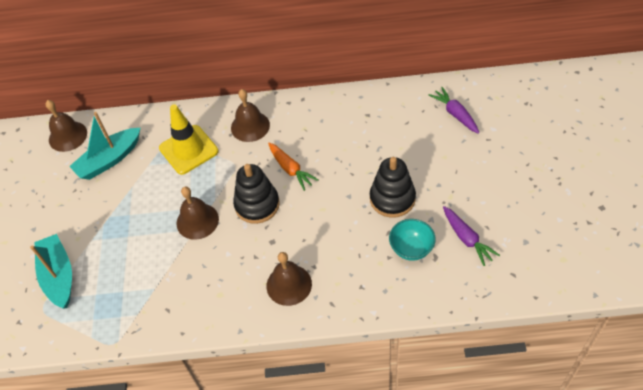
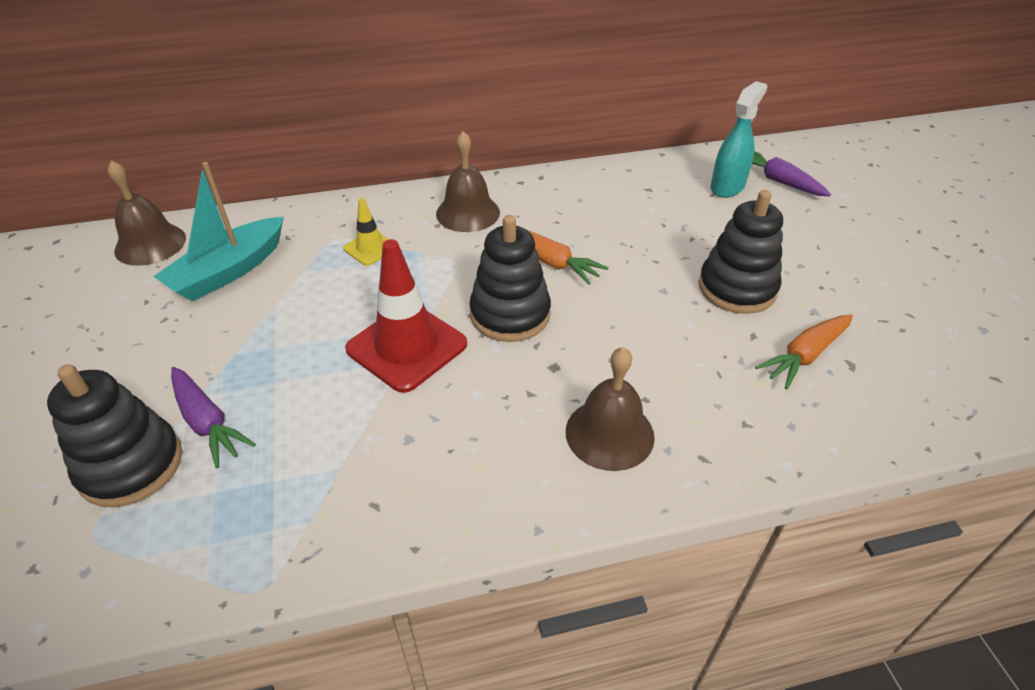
camera: 15 degrees left, 10 degrees down
turquoise boat [30,234,72,309] -> black stacking toy [47,364,182,507]
yellow traffic cone [159,104,218,175] -> yellow traffic cone [343,198,389,266], size x0.52
brown bell [177,186,219,240] -> red traffic cone [345,239,467,393]
turquoise bowl [389,219,436,261] -> orange carrot [755,315,853,389]
purple carrot [443,206,500,266] -> purple carrot moved to [171,367,256,468]
none -> turquoise spray bottle [711,81,767,198]

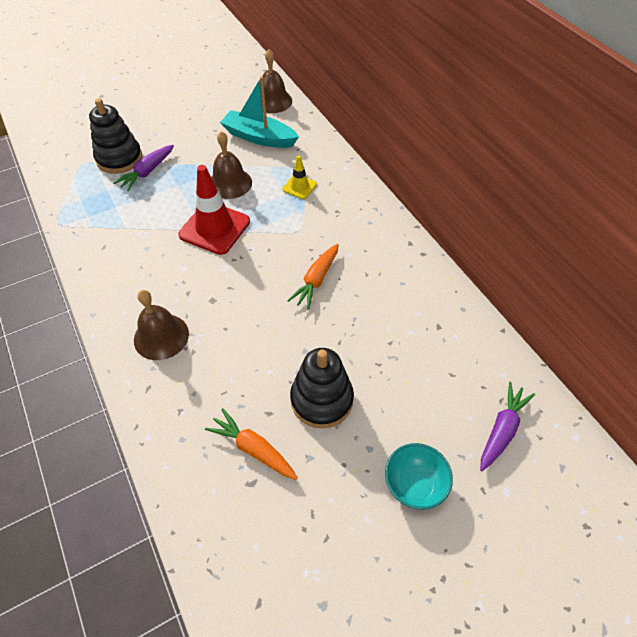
camera: 75 degrees right, 10 degrees up
brown bell [436,131,500,232] -> brown bell moved to [211,131,252,199]
black stacking toy [469,215,551,342] -> none
turquoise spray bottle [711,81,767,198] -> none
none -> turquoise bowl [385,443,453,510]

